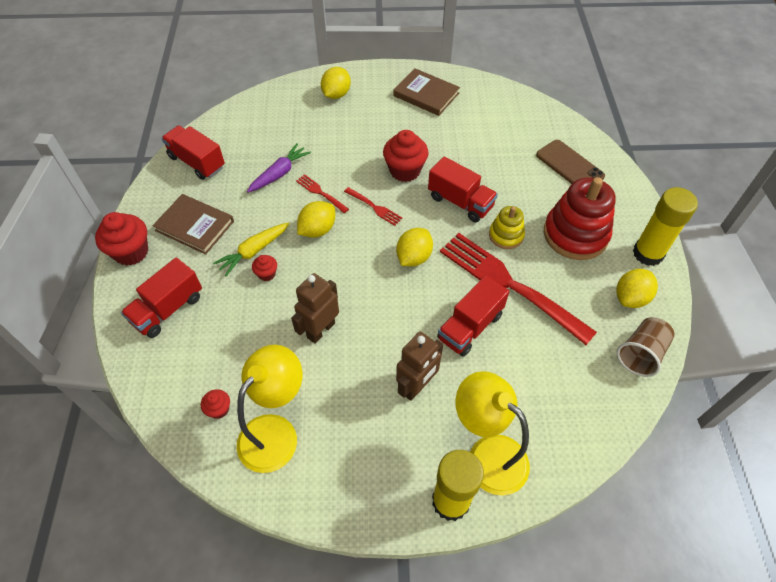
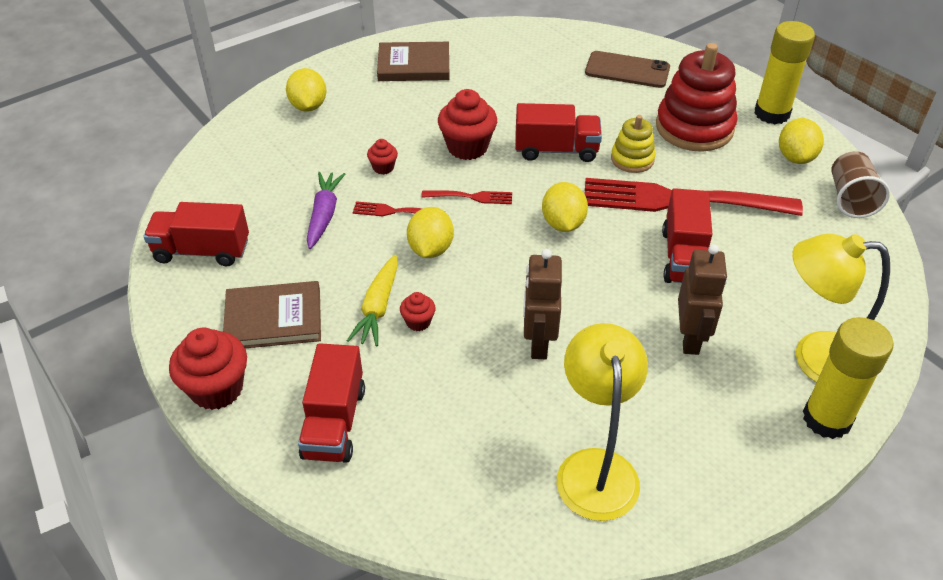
camera: 35 degrees left, 10 degrees down
red cupcake [201,389,230,419] -> red cupcake moved to [367,139,398,174]

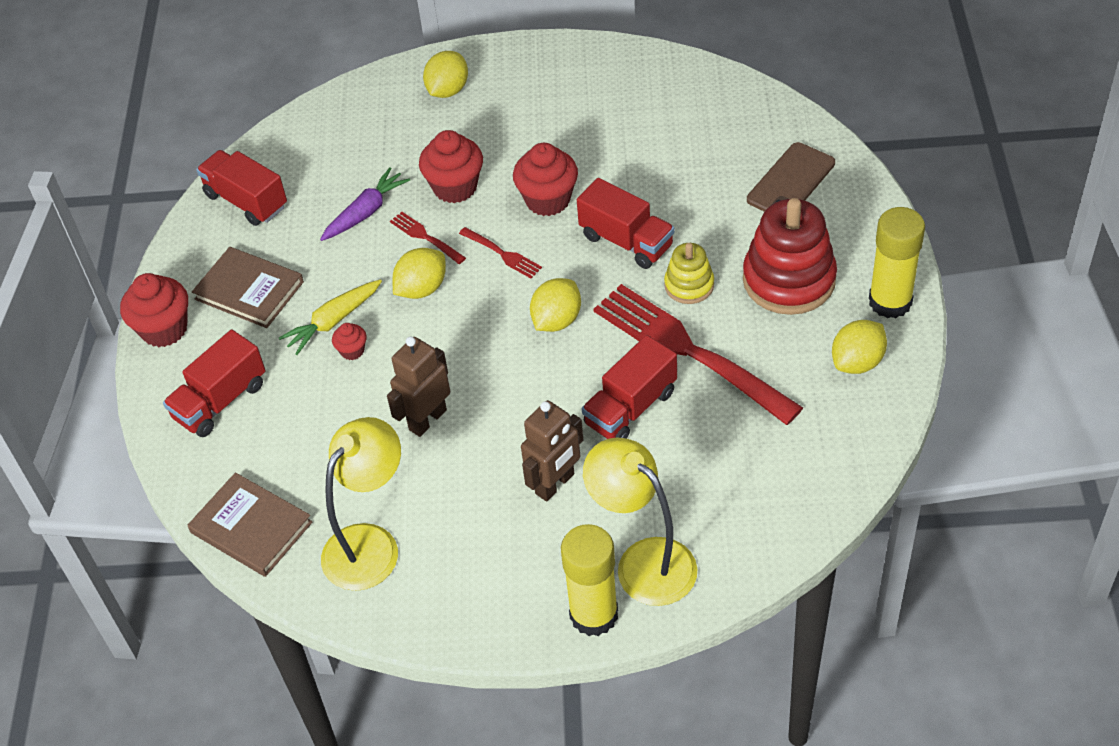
camera: 40 degrees right, 5 degrees up
red cupcake [367,139,398,174] -> red cupcake [419,130,483,203], size x1.98
brown book [377,42,450,81] -> brown book moved to [187,472,312,577]
brown phone [585,51,670,88] -> brown phone turned 75 degrees clockwise [747,142,835,212]
brown cup [831,151,890,218] -> none

